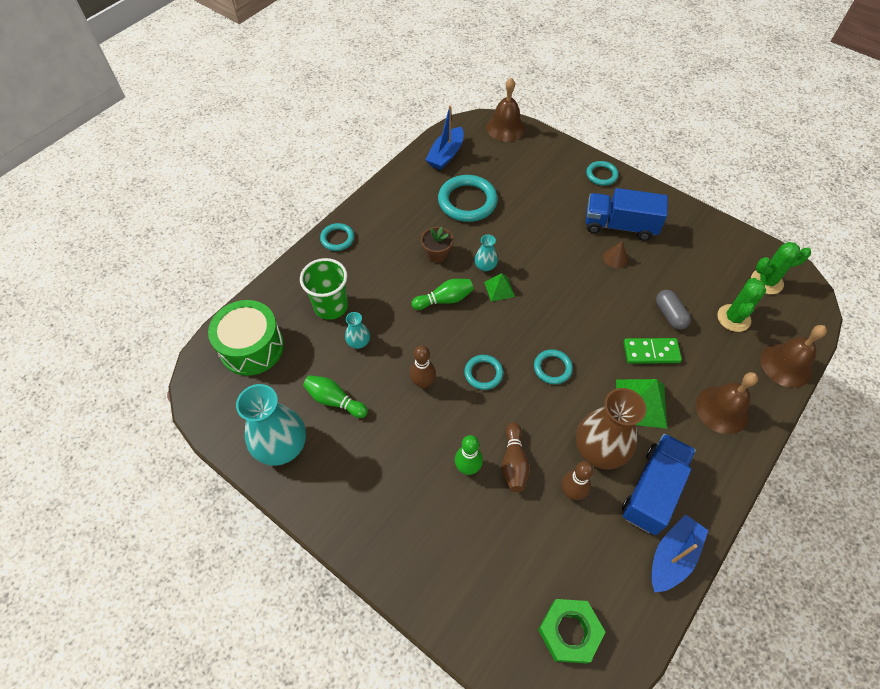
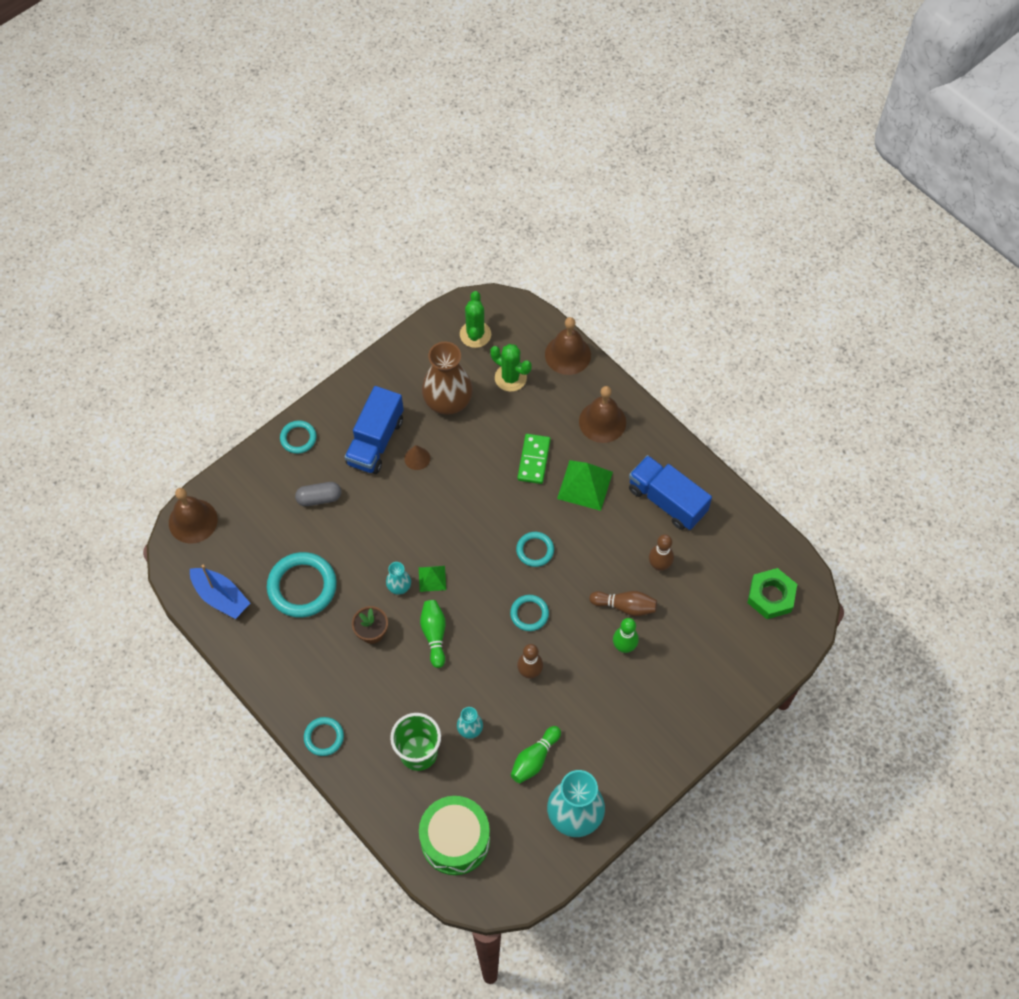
camera: 80 degrees left, 5 degrees up
brown vase [576,388,646,469] -> brown vase moved to [422,342,473,415]
blue boat [651,514,709,592] -> none
grey capsule [656,290,691,330] -> grey capsule moved to [295,482,341,506]

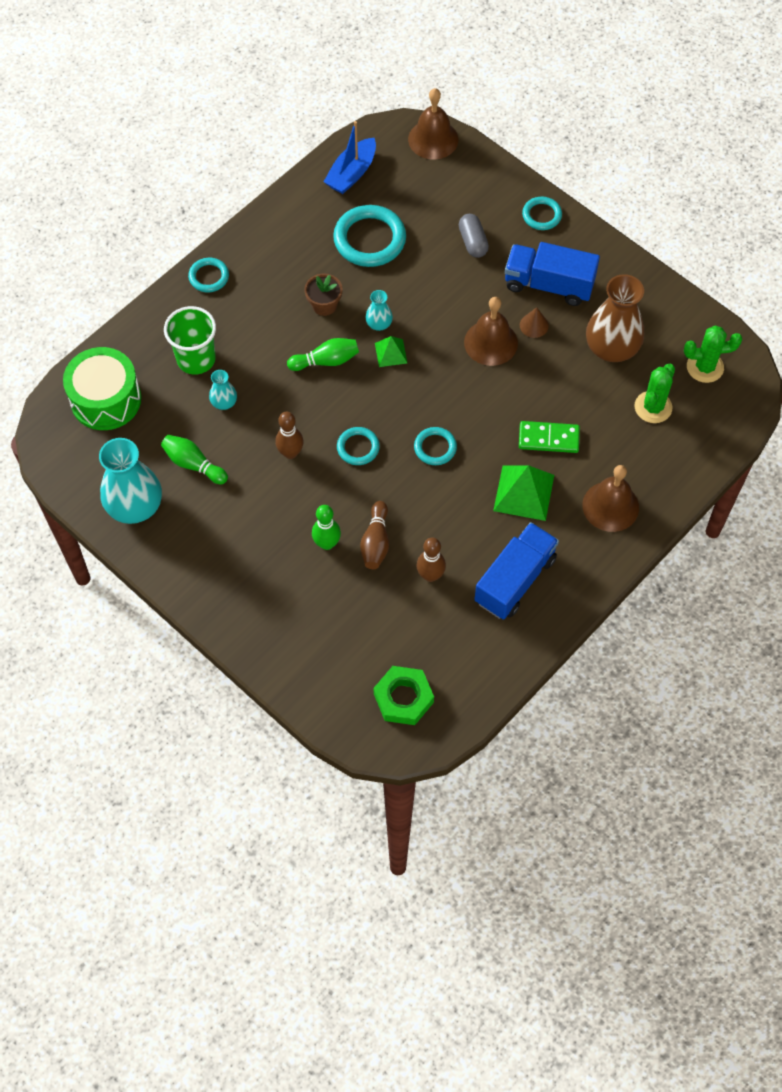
camera: 85 degrees right, 0 degrees up
brown bell [545,317,591,375] -> brown bell moved to [464,297,518,366]

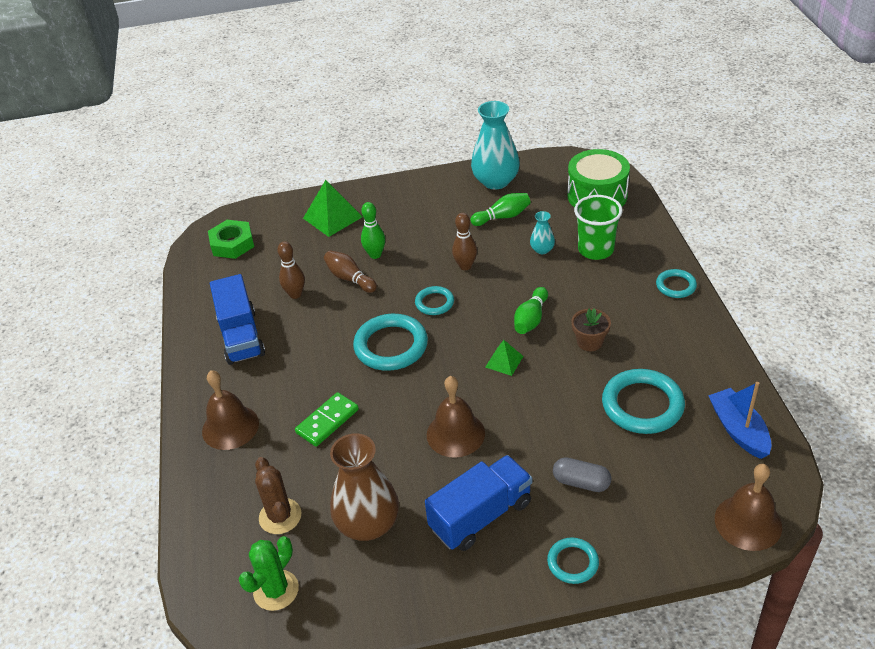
camera: 130 degrees right, 20 degrees down
turquoise vase [366,290,393,331] -> none
turquoise ring [414,427,457,465] -> turquoise ring [353,314,428,371], size x1.81
green pyramid [493,465,554,521] -> green pyramid moved to [303,180,362,237]
brown cone [520,307,549,338] -> none
green cactus [635,364,675,423] -> brown cactus [255,457,301,534]

